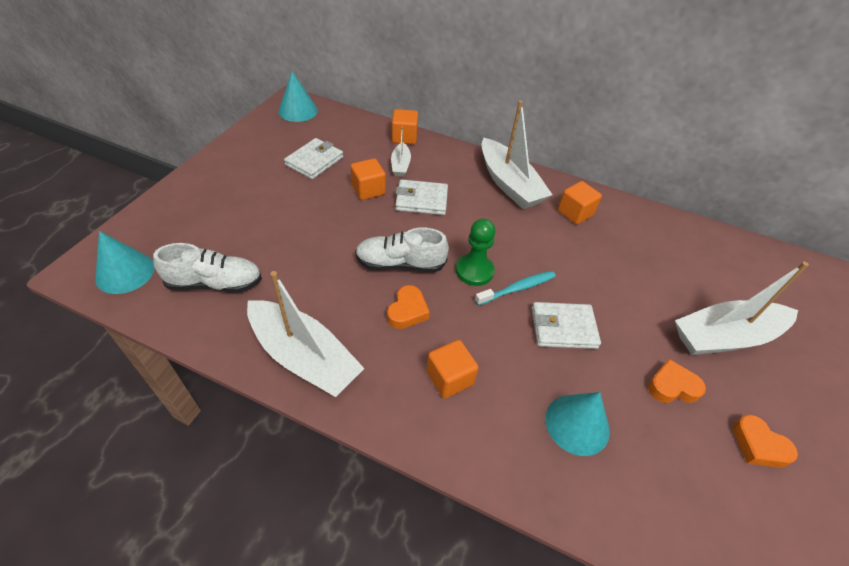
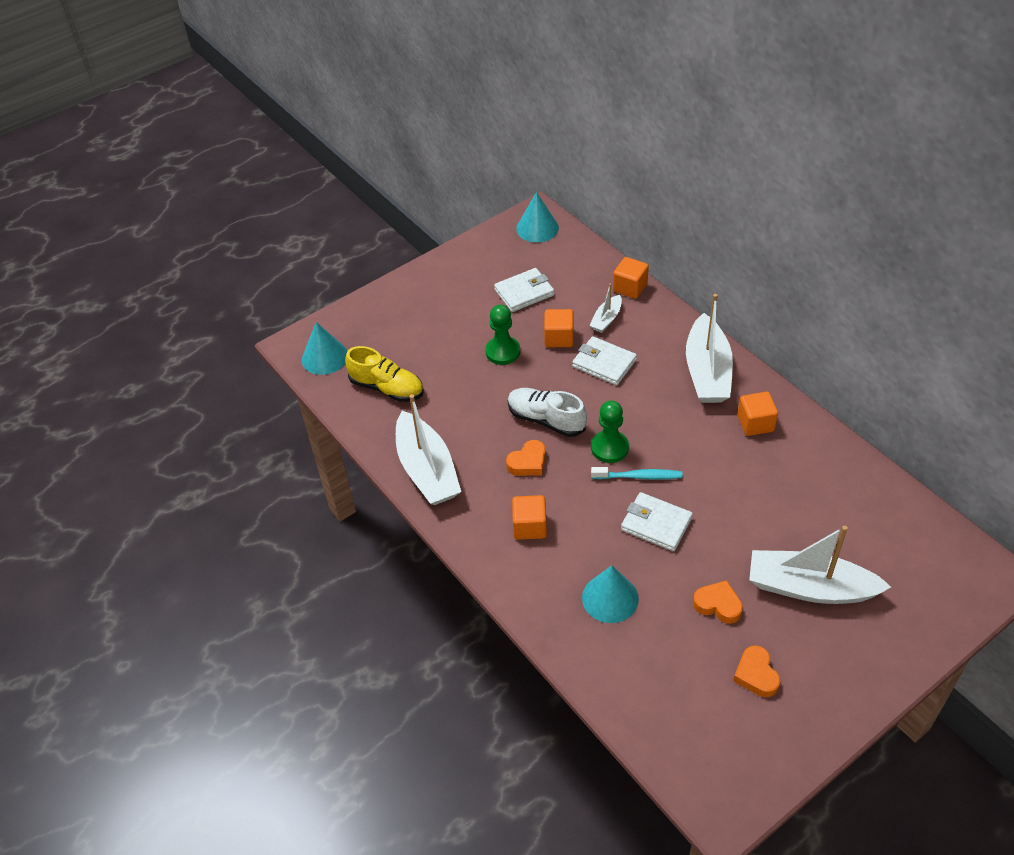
camera: 35 degrees right, 0 degrees up
white shoe [153,243,262,293] -> yellow shoe [345,346,424,402]
none -> green pawn [485,305,520,365]

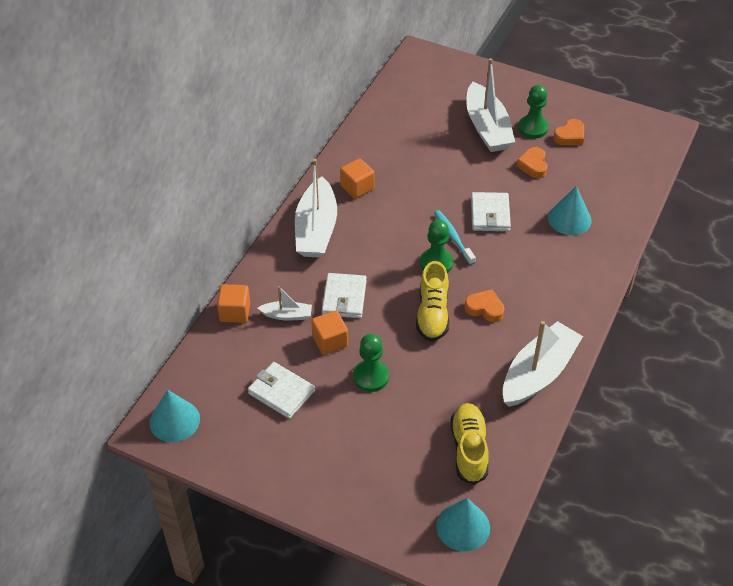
camera: 120 degrees left, 0 degrees up
white shoe [508,388,587,437] -> yellow shoe [416,261,449,342]
orange cube [512,495,547,540] -> none
white boat [686,294,733,403] -> white boat turned 120 degrees clockwise [295,159,337,258]
none -> green pawn [518,85,549,138]

